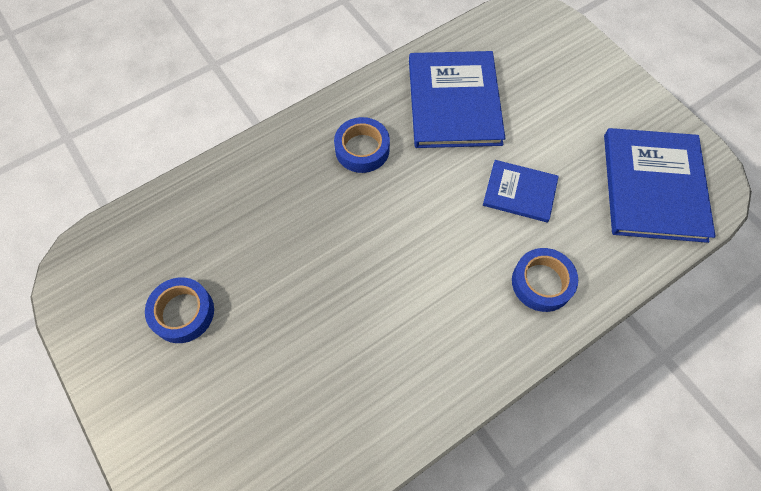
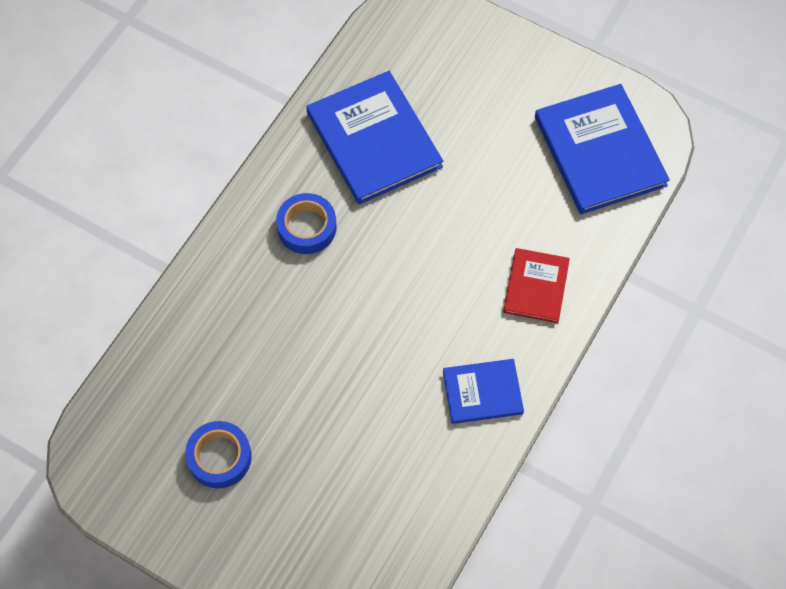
camera: 25 degrees left, 0 degrees up
blue book [483,160,559,222] -> blue book moved to [443,359,524,424]
blue tape [512,248,578,312] -> red book [503,248,570,323]

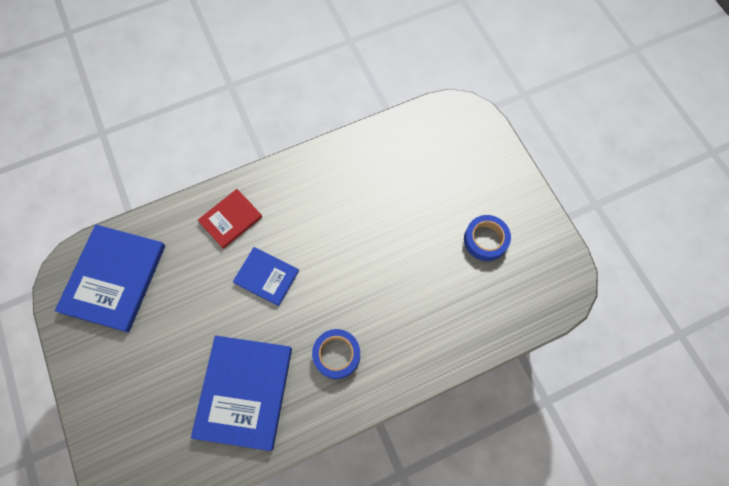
camera: 145 degrees left, 5 degrees up
blue book [443,359,524,424] -> blue book moved to [233,247,299,306]

